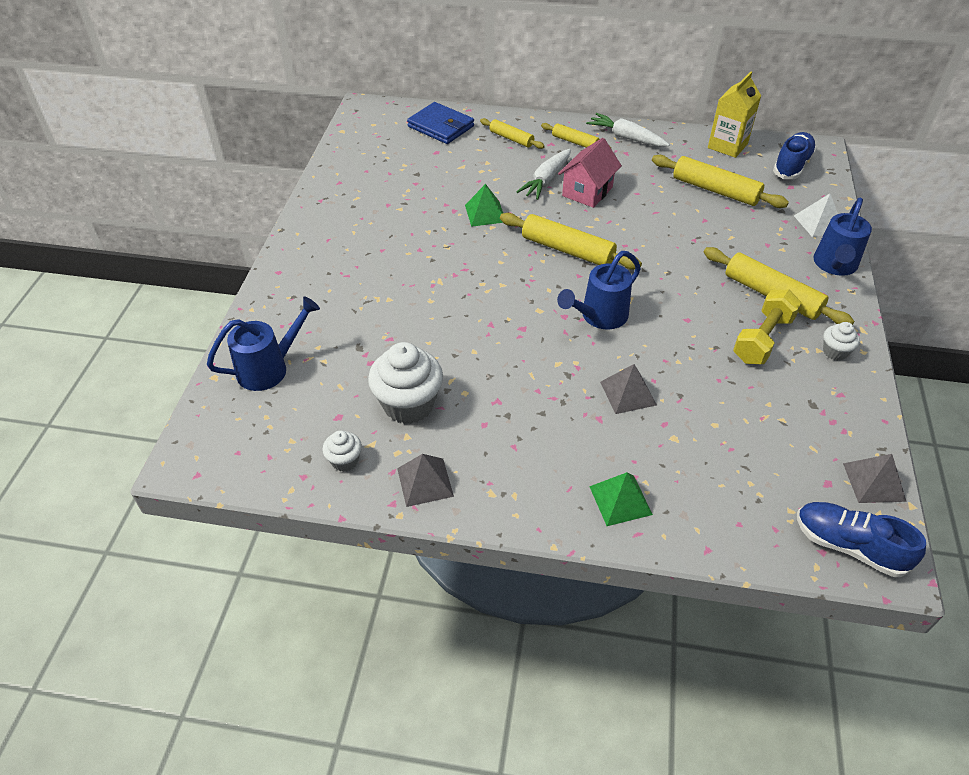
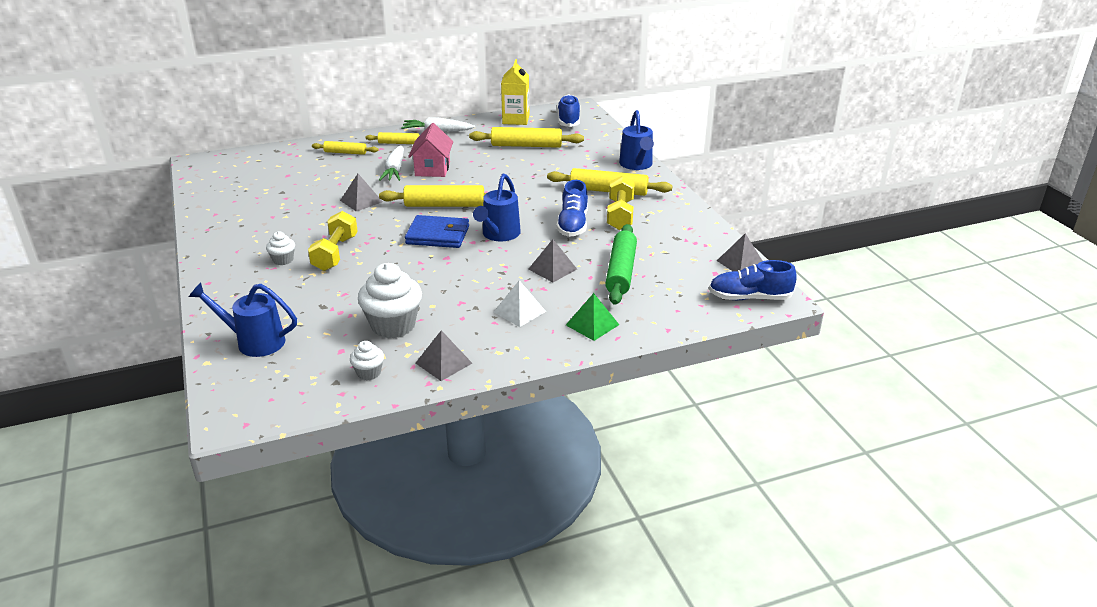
camera: 30 degrees left, 15 degrees down
blue watering can [207,296,320,391] -> blue watering can turned 105 degrees counterclockwise [189,283,297,357]
blue wallet [407,102,474,144] -> blue wallet moved to [405,215,469,248]
green pyramid [465,184,503,227] -> grey pyramid [340,174,383,212]
white pyramid [794,194,838,237] -> white pyramid moved to [494,280,546,327]
white cupcake [823,322,860,361] -> white cupcake moved to [266,232,295,265]
none -> yellow dumbbell [308,211,358,271]
none -> blue shoe [557,180,588,237]
none -> green rolling pin [605,224,637,305]

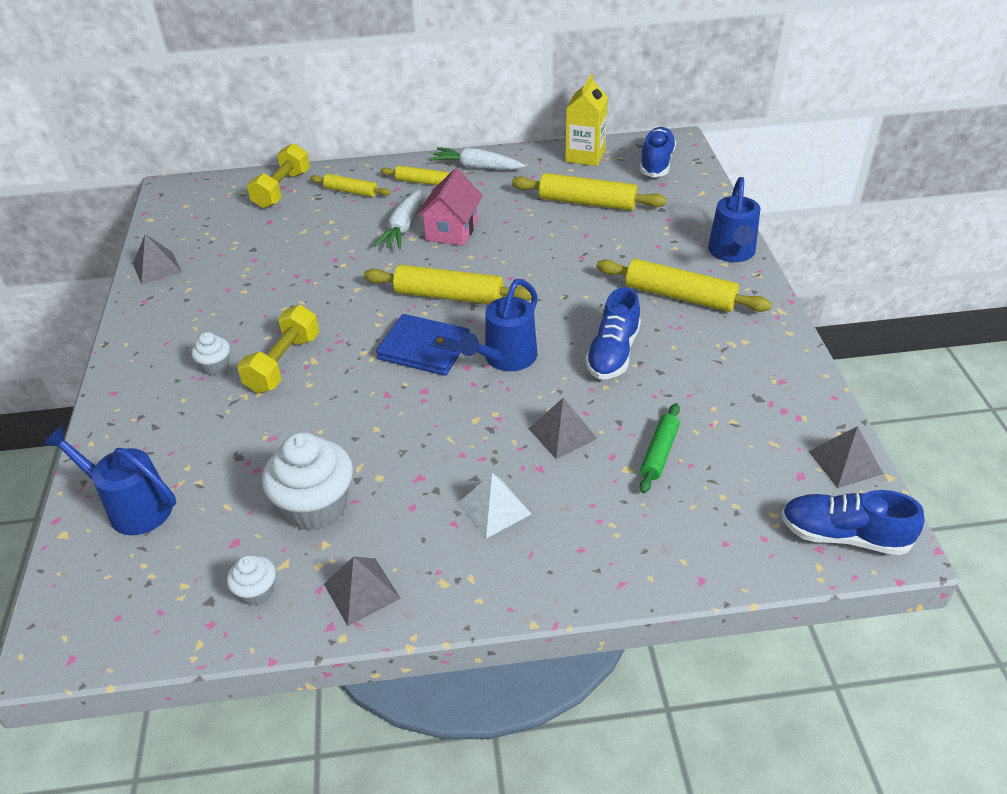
camera: 15 degrees right, 10 degrees up
grey pyramid [340,174,383,212] -> grey pyramid moved to [133,234,182,284]
green pyramid [566,293,619,341] -> none
green rolling pin [605,224,637,305] -> green rolling pin [640,403,680,493], size x0.59
yellow dumbbell [607,175,635,230] -> yellow dumbbell moved to [247,143,310,208]

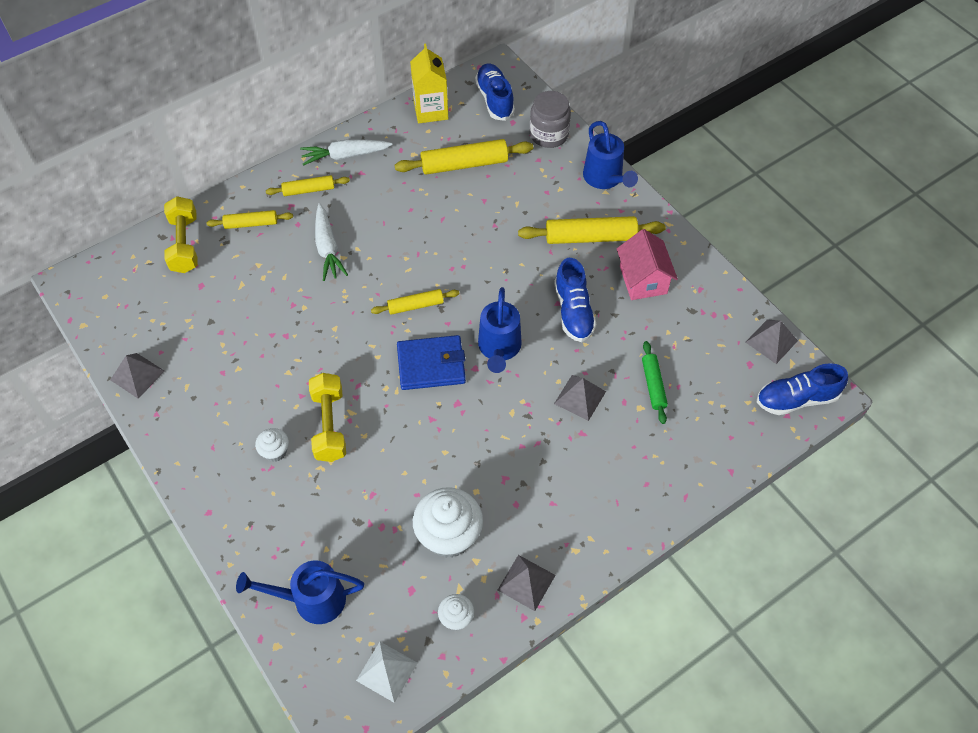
camera: 30 degrees left, 15 degrees up
yellow rolling pin [364,265,532,304] -> yellow rolling pin [371,289,460,315], size x0.59
pink house [416,168,483,246] -> pink house moved to [617,229,678,300]
white pyramid [458,473,531,539] -> white pyramid moved to [356,642,417,703]
none -> grey jar [530,91,571,148]

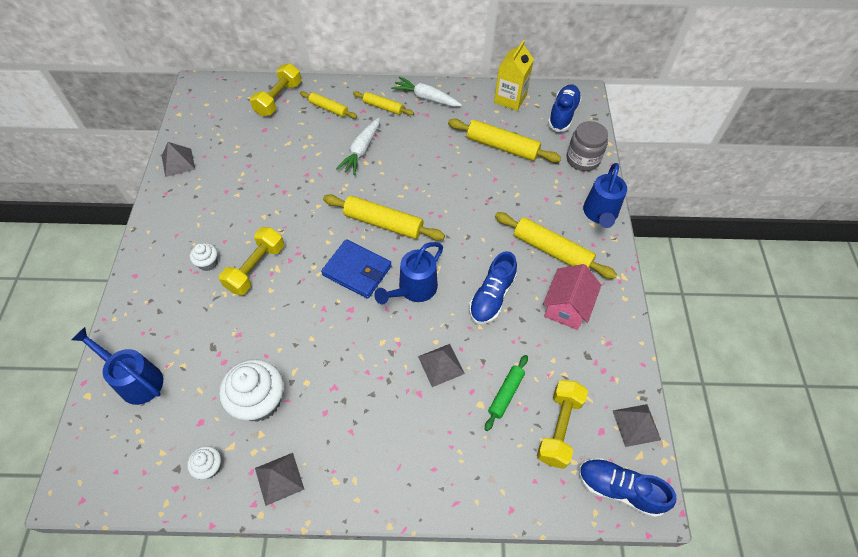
camera: 35 degrees right, 0 degrees up
white pyramid [356,642,417,703] -> none
yellow rolling pin [371,289,460,315] -> yellow rolling pin [323,194,445,241], size x1.70
none -> yellow dumbbell [537,380,588,469]

